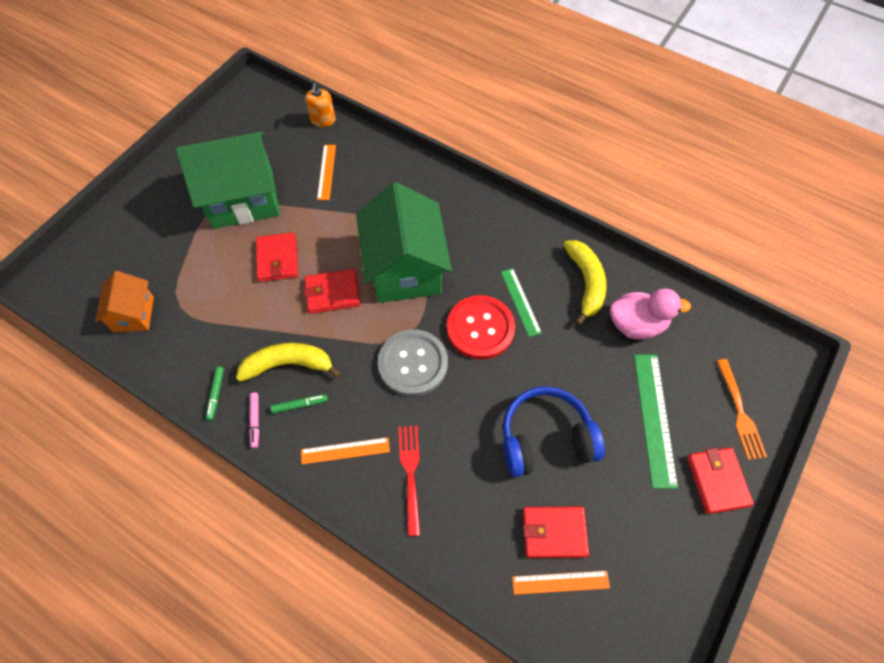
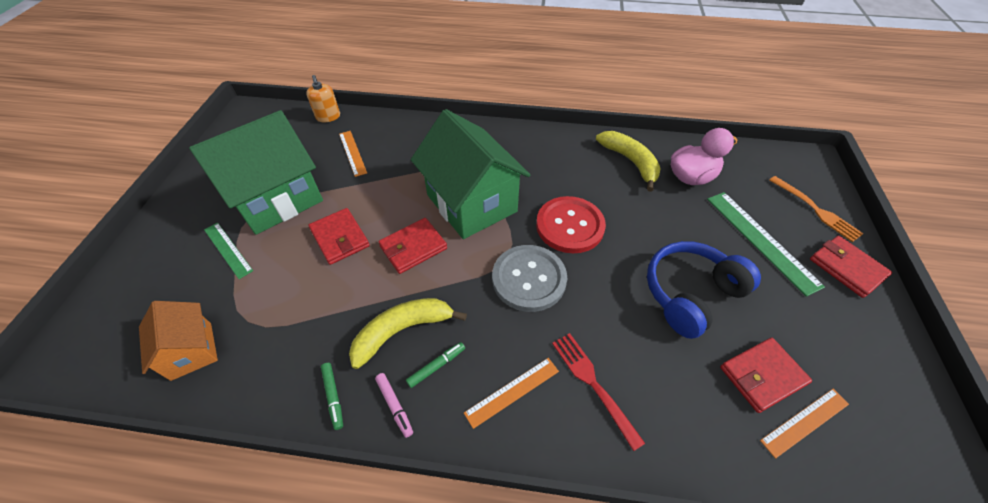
camera: 25 degrees left, 10 degrees down
green ruler [501,268,542,337] -> green ruler moved to [204,222,253,279]

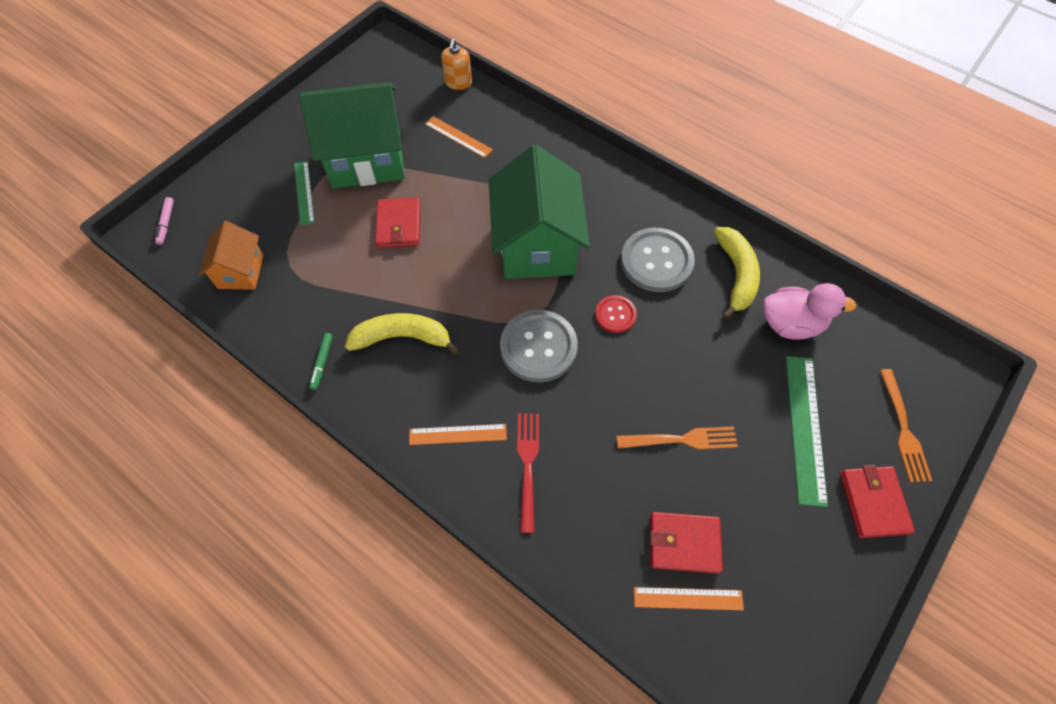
camera: 30 degrees right, 10 degrees up
orange ruler [339,131,367,177] -> orange ruler turned 60 degrees counterclockwise [425,116,493,158]
pink marker [375,373,413,438] -> pink marker moved to [155,197,174,245]
red wallet [378,218,447,274] -> none
green marker [406,342,465,388] -> none
red button [536,196,606,253] -> red button [595,295,637,333], size x0.54
blue headphones [647,241,761,339] -> orange fork [616,426,738,449]
none -> grey button [621,228,695,292]

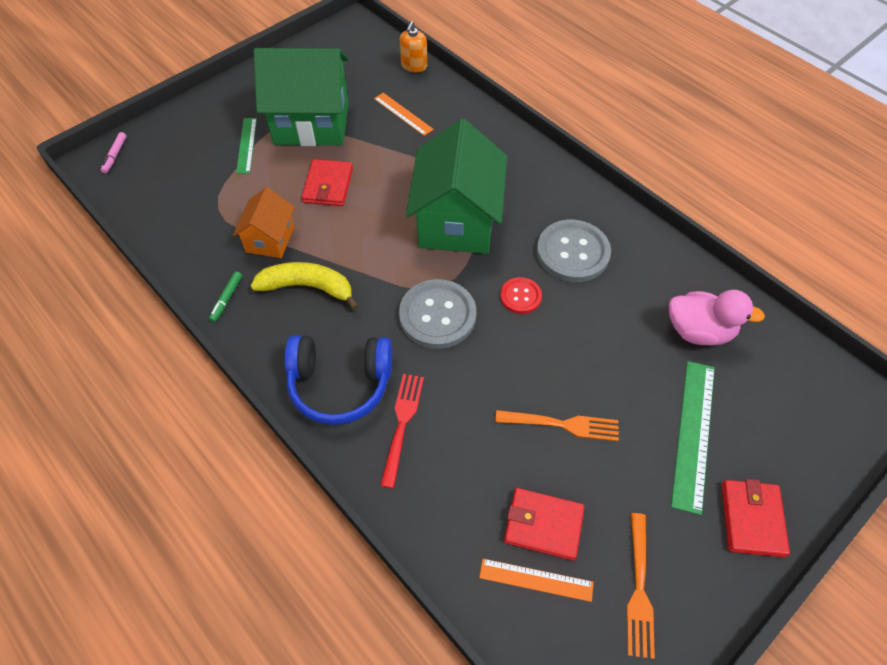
camera: 10 degrees right, 5 degrees down
orange house [199,221,264,290] -> orange house moved to [233,187,295,258]
orange ruler [409,424,507,445] -> blue headphones [284,335,392,425]
yellow banana [714,227,760,319] -> none
orange fork [880,369,932,482] -> orange fork moved to [627,513,655,659]

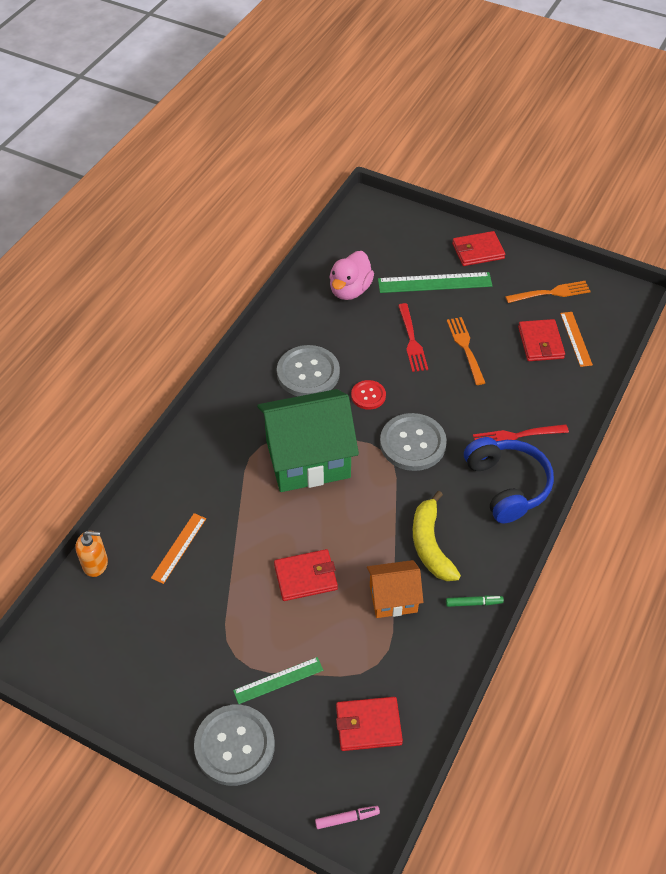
camera: 110 degrees left, 5 degrees down
green house [254,48,349,146] -> none
pink duck [669,290,765,346] -> pink duck turned 150 degrees counterclockwise [329,251,374,300]
none -> grey button [194,705,275,786]
none -> red wallet [336,697,403,751]
none -> red fork [398,303,428,372]

